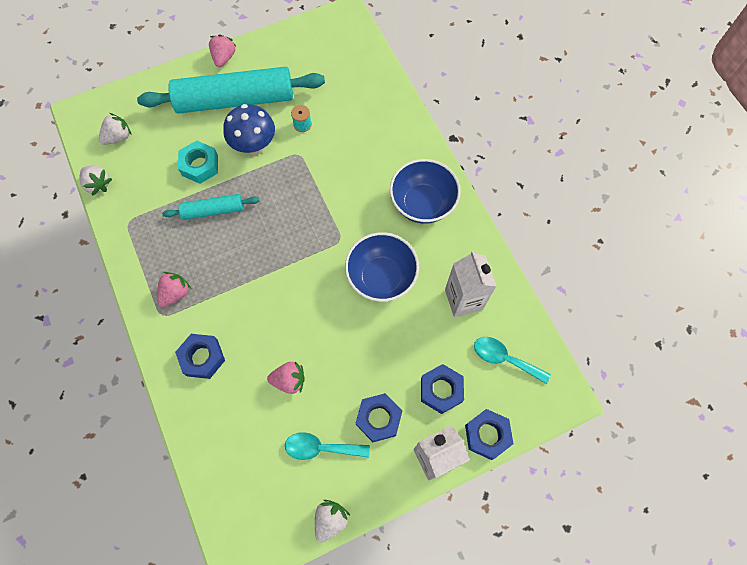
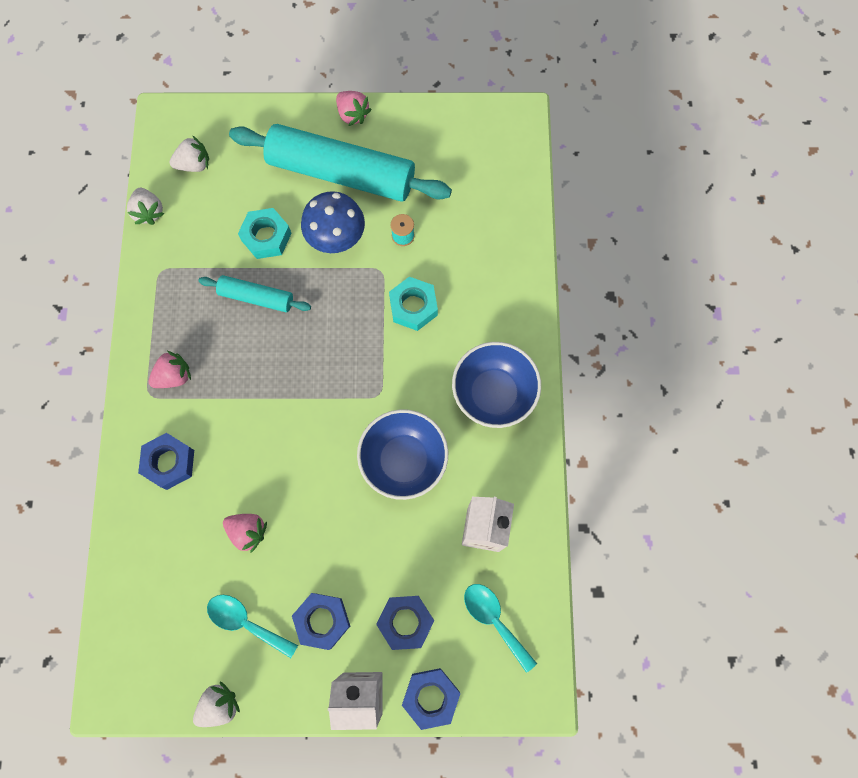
camera: 25 degrees right, 5 degrees up
pink strawberry [209,35,236,67] -> pink strawberry turned 105 degrees clockwise [336,91,372,126]
none -> turquoise nut [389,277,438,331]

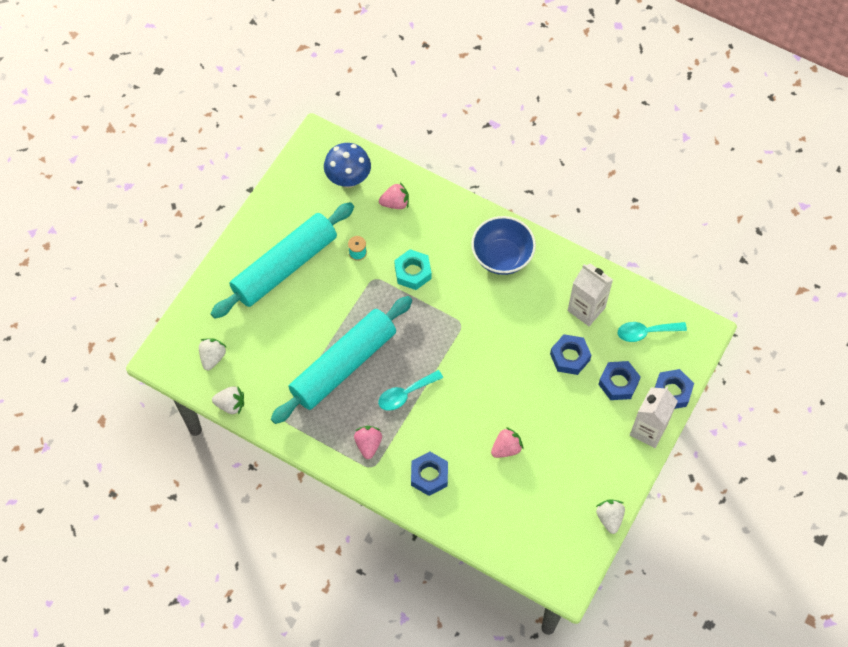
camera: 60 degrees left, 10 degrees down
turquoise rolling pin [198,275,311,312] -> turquoise rolling pin [271,296,412,424], size x2.05
turquoise spoon [207,595,298,658] -> turquoise spoon moved to [378,370,443,411]
turquoise nut [238,208,292,259] -> none
blue nut [292,593,350,650] -> blue nut moved to [550,334,591,375]
blue mushroom [301,191,365,253] -> blue mushroom moved to [324,143,371,188]
pink strawberry [336,91,372,126] -> pink strawberry moved to [379,182,409,209]
blue bowl [357,409,448,500] -> none

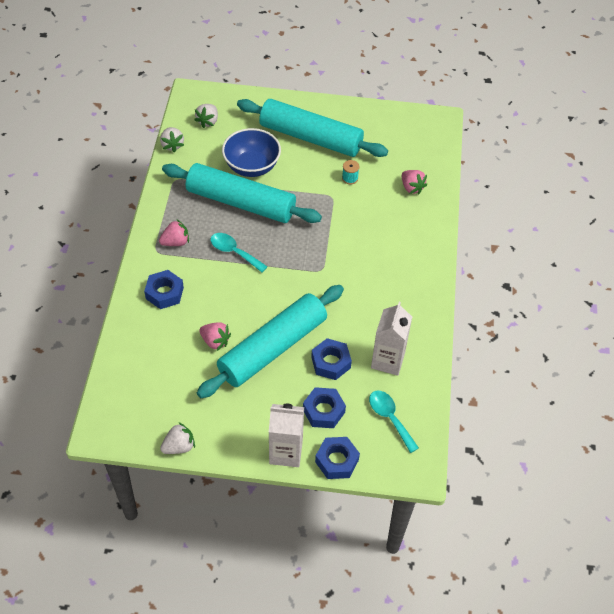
camera: 65 degrees right, 10 degrees down
white strawberry [199,338,227,370] -> white strawberry turned 120 degrees clockwise [194,104,218,128]
blue mushroom [324,143,371,188] -> none
turquoise nut [394,249,432,290] -> none
blue bowl [471,216,536,275] -> blue bowl moved to [222,128,281,177]
none -> turquoise rolling pin [197,285,344,398]

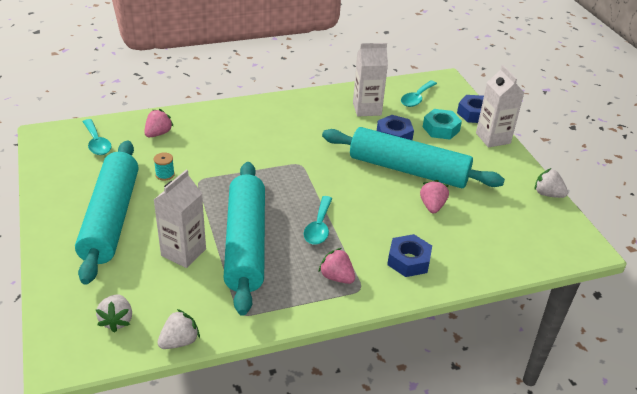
camera: 115 degrees left, 15 degrees down
white strawberry [194,104,218,128] -> white strawberry turned 90 degrees clockwise [96,294,132,333]
blue bowl [222,128,281,177] -> white carton [154,170,206,268]
blue nut [303,387,346,428] -> turquoise nut [423,109,462,140]
none -> turquoise spoon [83,119,112,155]

